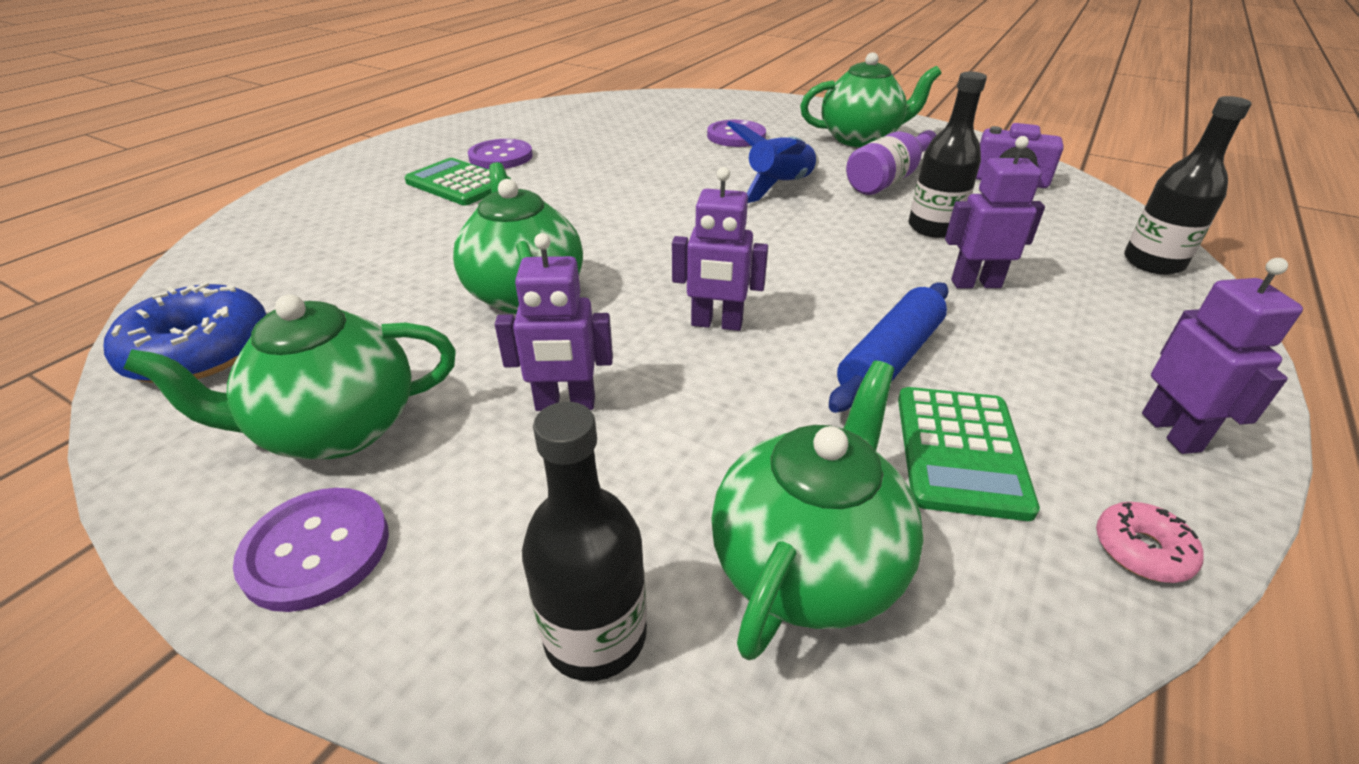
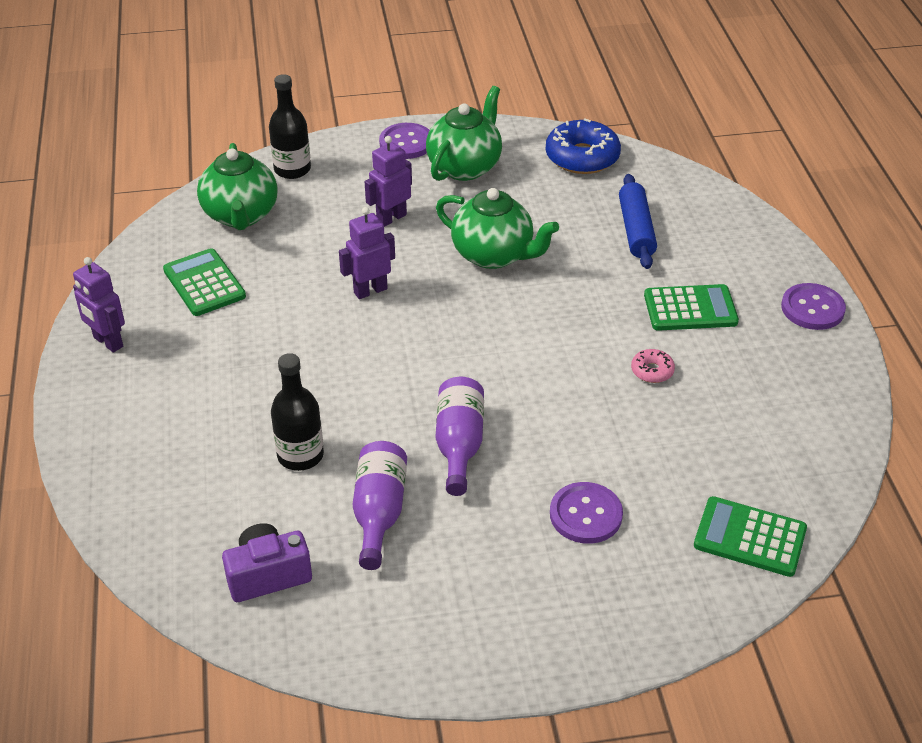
camera: 140 degrees right, 5 degrees up
purple button [468,139,533,169] -> purple button moved to [781,283,846,330]
blue rocket [727,121,819,203] -> purple bottle [436,377,484,496]
green teapot [800,52,941,147] -> none
blue rolling pin [829,282,949,413] -> blue rolling pin moved to [619,174,657,269]
purple robot [945,136,1045,288] -> none
pink donut [1096,502,1204,583] -> pink donut moved to [631,349,675,383]
black bottle [1124,96,1252,275] -> none
none -> green calculator [694,496,807,577]

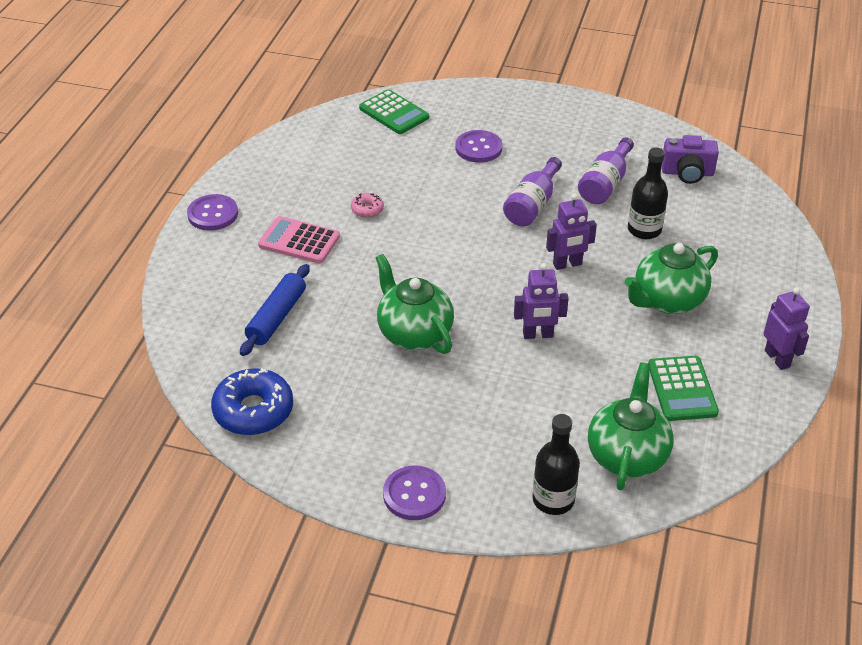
camera: 155 degrees left, 0 degrees up
purple robot [365,136,412,227] -> purple robot moved to [546,194,597,270]
green teapot [426,86,502,181] -> green teapot moved to [625,243,718,314]
green calculator [644,284,739,331] -> pink calculator [258,216,340,263]

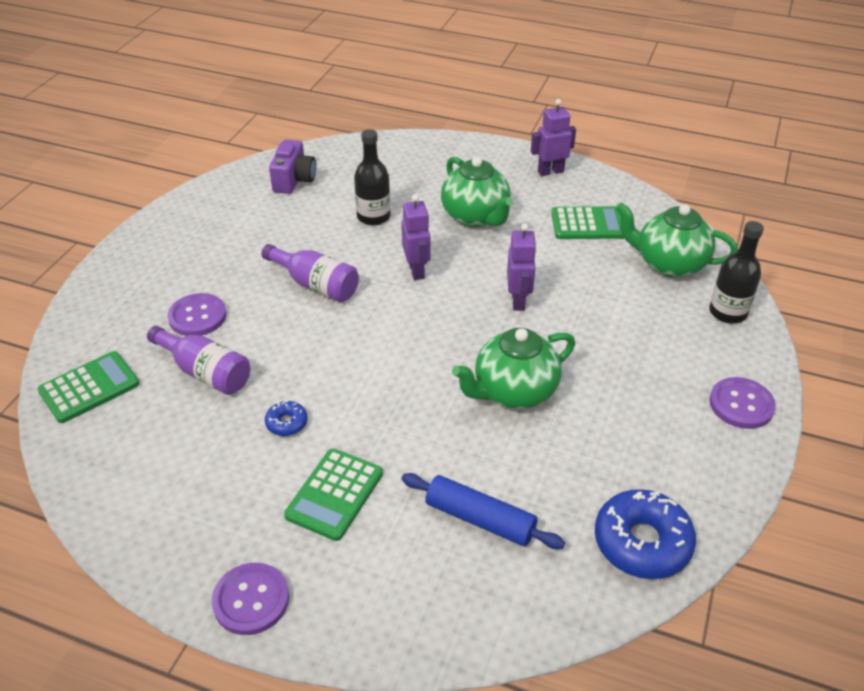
camera: 85 degrees left, 0 degrees up
pink calculator [258,216,340,263] -> green calculator [284,448,383,541]
pink donut [351,193,384,218] -> blue donut [265,401,308,436]
purple bottle [578,137,634,204] -> purple bottle moved to [147,326,250,395]

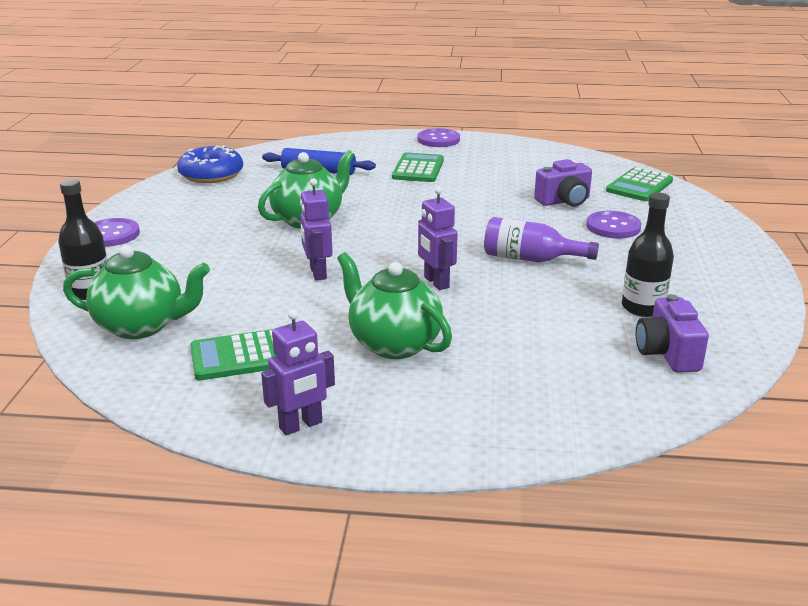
camera: 165 degrees right, 15 degrees down
purple bottle [147,326,250,395] -> purple camera [534,159,592,207]
blue donut [265,401,308,436] -> none
black bottle [354,129,391,225] -> black bottle moved to [622,192,674,317]

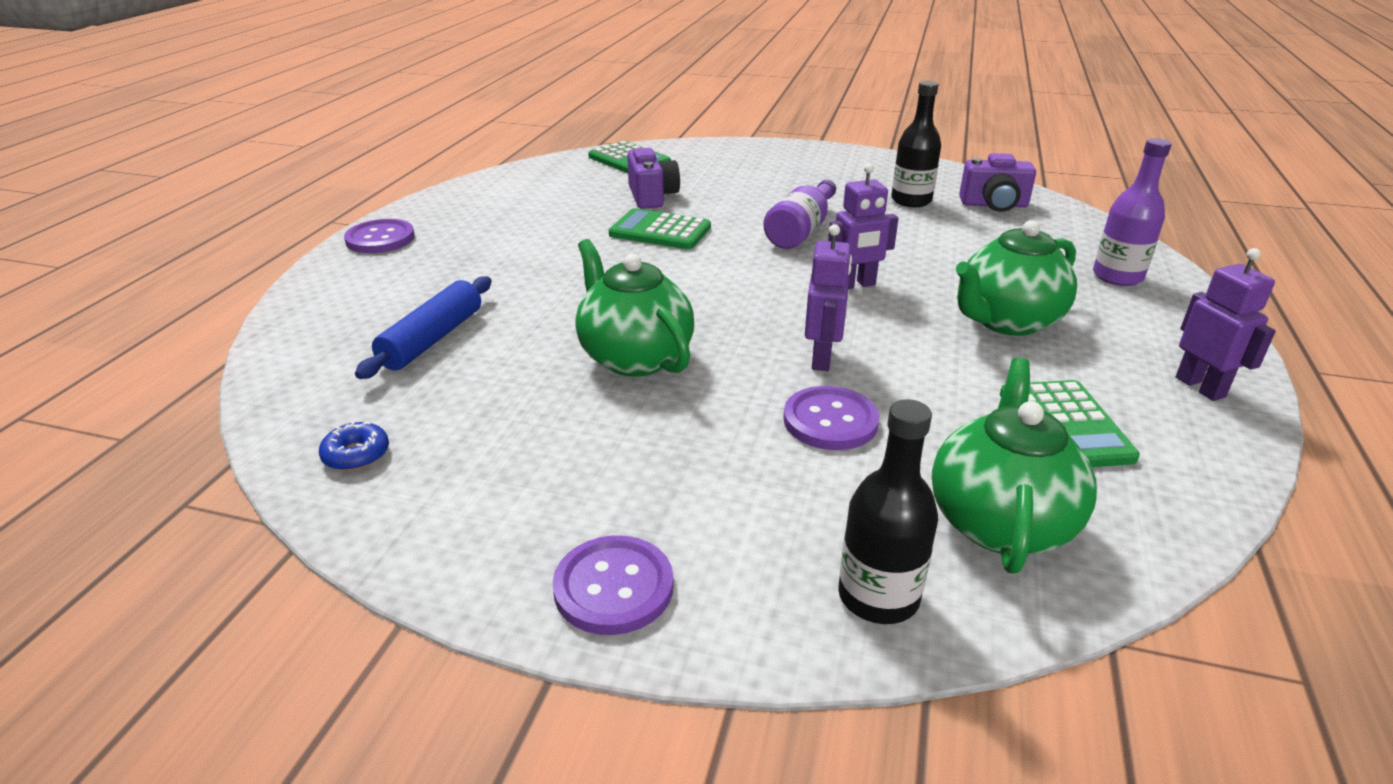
camera: 80 degrees left, 5 degrees up
blue donut [177,145,243,183] -> blue donut [319,421,389,471], size x0.48
purple robot [300,178,333,280] -> purple robot turned 75 degrees counterclockwise [805,224,852,371]
green calculator [392,152,444,182] -> green calculator moved to [609,208,711,249]
purple button [586,211,642,239] -> purple button moved to [783,386,879,450]
none -> purple bottle [1093,138,1172,286]

